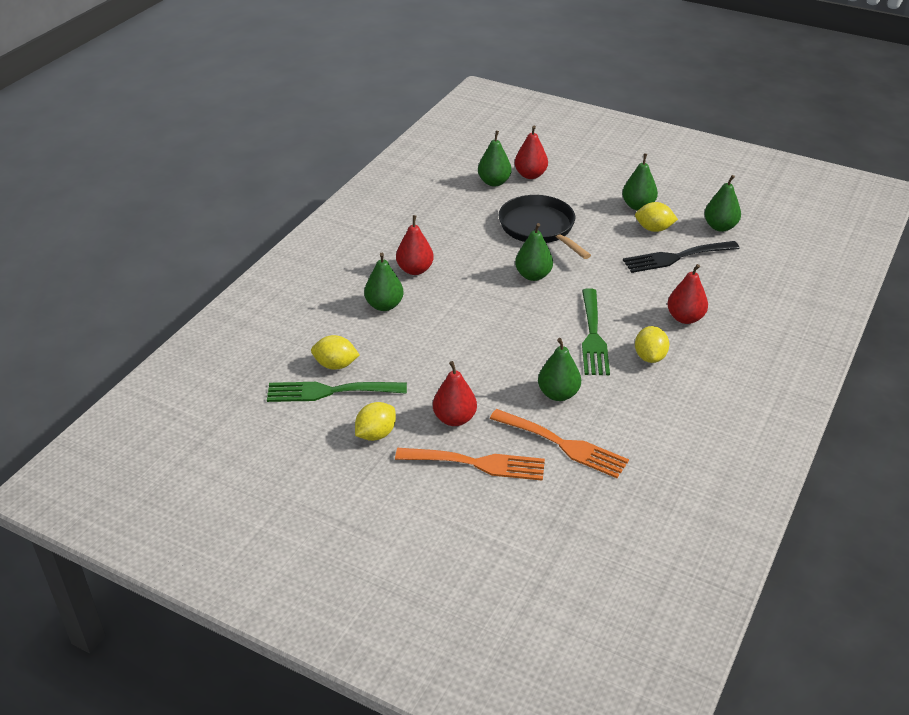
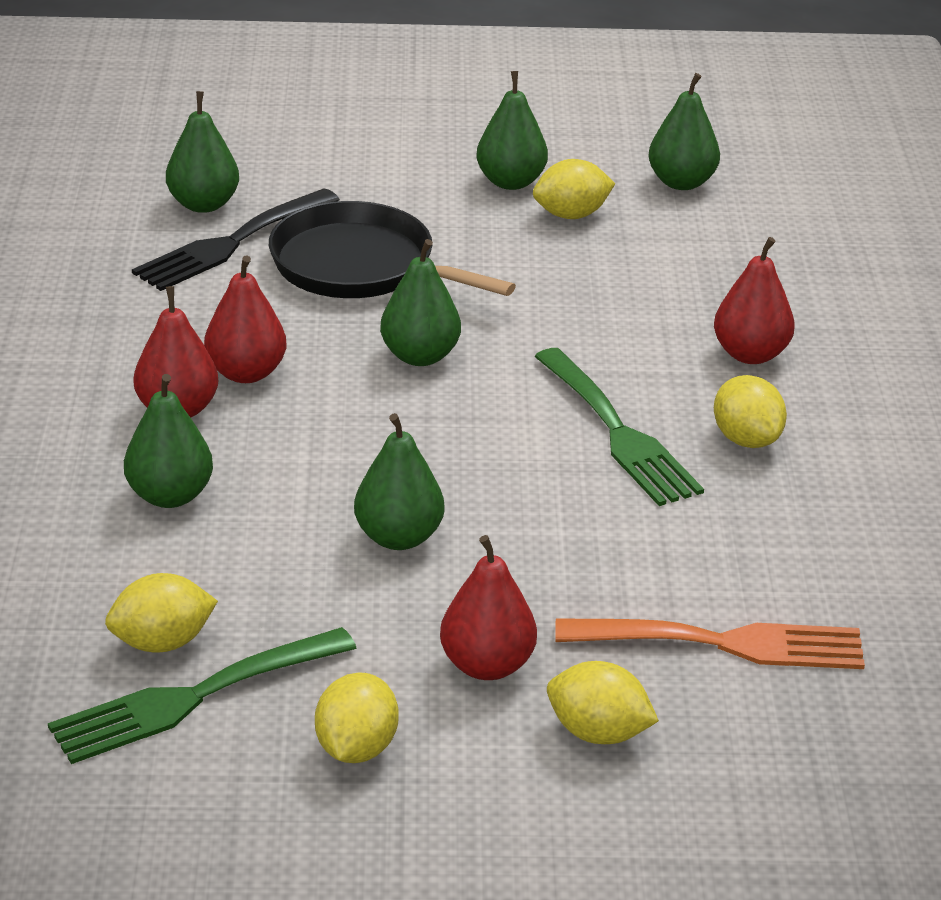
camera: 30 degrees left, 5 degrees down
orange fork [395,448,545,481] -> yellow lemon [547,661,659,744]
red pear [515,126,548,179] -> red pear moved to [204,256,286,383]
green pear [538,338,581,401] -> green pear moved to [354,413,444,550]
black fork [623,241,740,273] -> black fork moved to [132,188,340,291]

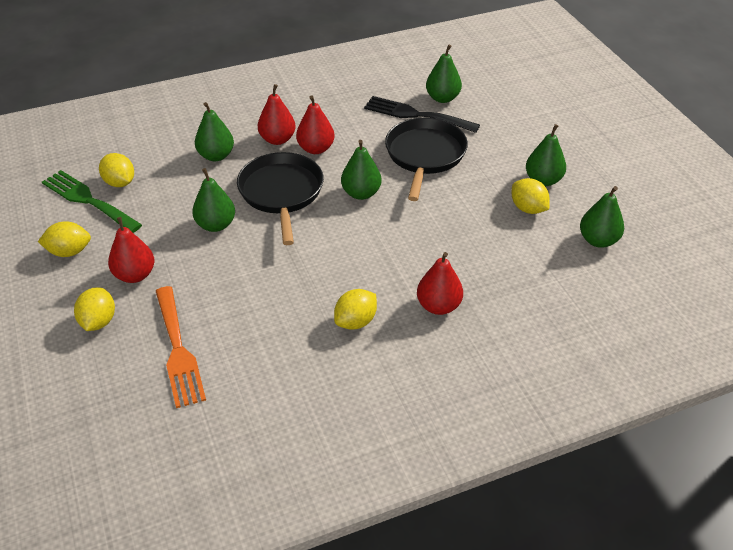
camera: 70 degrees right, 10 degrees up
green fork [534,348,704,506] -> none
none -> black pan [237,152,324,245]

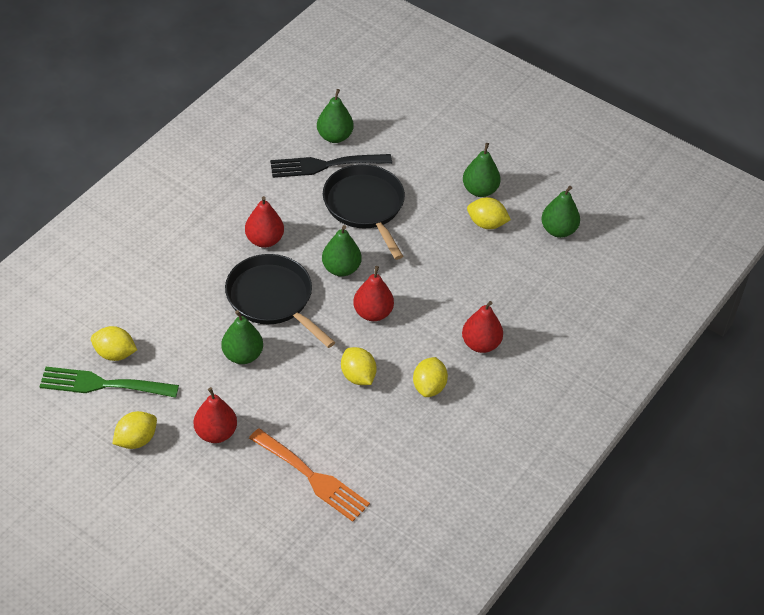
camera: 35 degrees left, 5 degrees up
yellow lemon [74,287,115,331] -> yellow lemon moved to [341,347,377,385]
green pear [195,102,234,161] -> none
red pear [258,84,296,145] -> red pear moved to [353,266,394,321]

